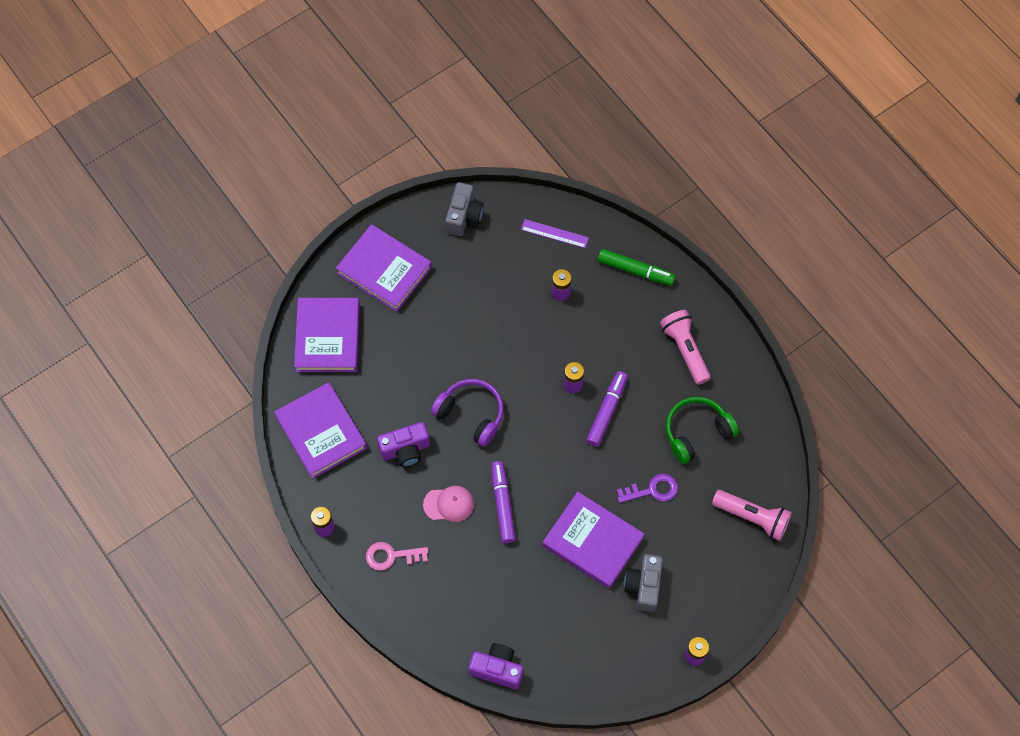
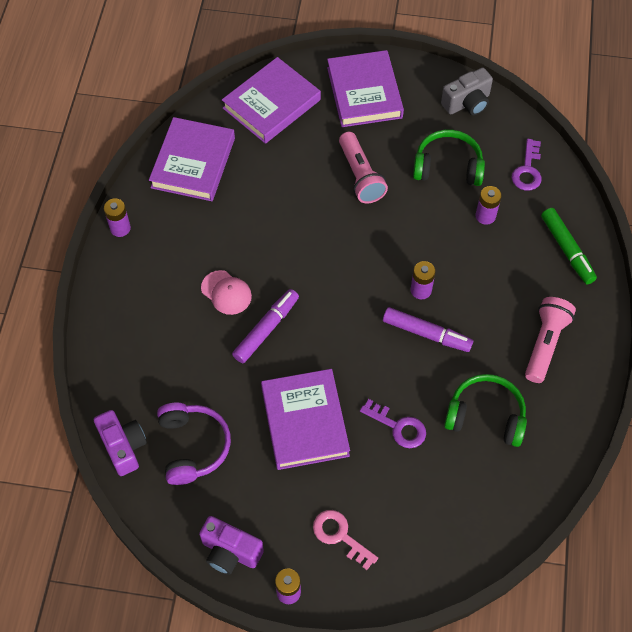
camera: 45 degrees right, 5 degrees down
pink key [366,542,428,571] -> pink key moved to [313,510,378,570]
purple camera [377,422,430,467] -> purple camera moved to [199,516,264,575]
purple headphones [431,379,504,447] -> purple headphones moved to [157,403,231,485]
purple ruler [521,219,589,248] -> purple key [512,139,542,191]
purple marker [586,371,628,447] -> purple marker turned 45 degrees clockwise [383,307,473,352]
grey camera [624,554,663,612] -> none
pink flashlight [712,490,792,541] -> pink flashlight moved to [339,132,388,204]
none -> green headphones [413,130,485,186]

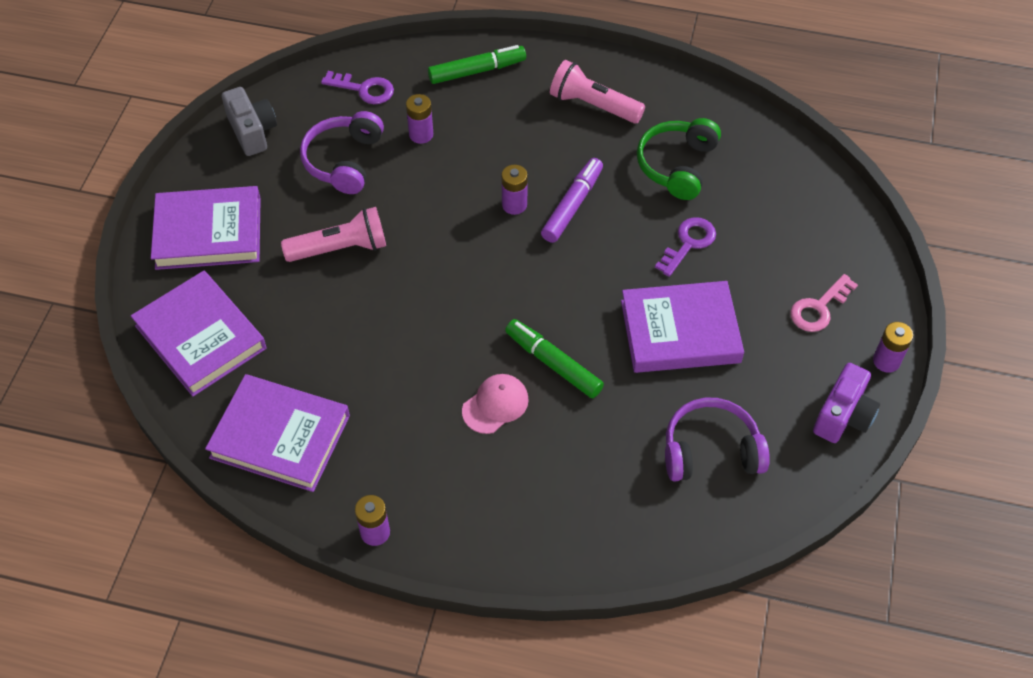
camera: 85 degrees left, 5 degrees down
purple camera [94,410,147,476] -> none
purple marker [232,289,299,363] -> green marker [505,319,604,398]
green headphones [413,130,485,186] -> purple headphones [300,111,384,194]

